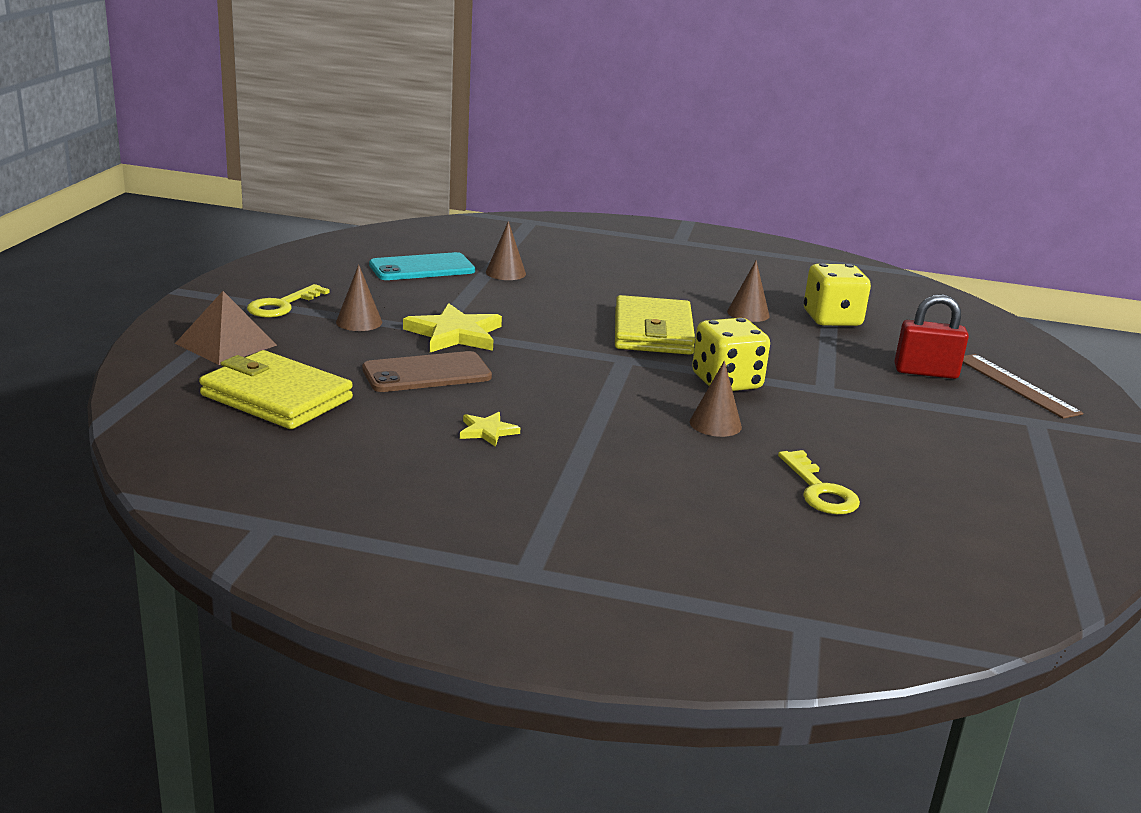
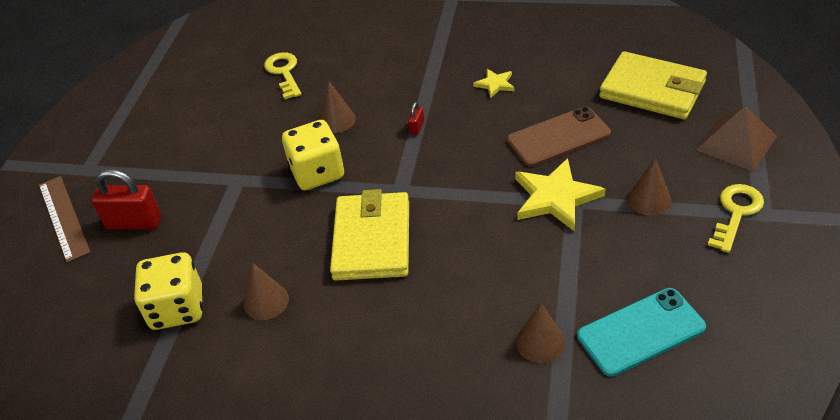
camera: 175 degrees left, 20 degrees up
none -> red padlock [408,102,424,135]

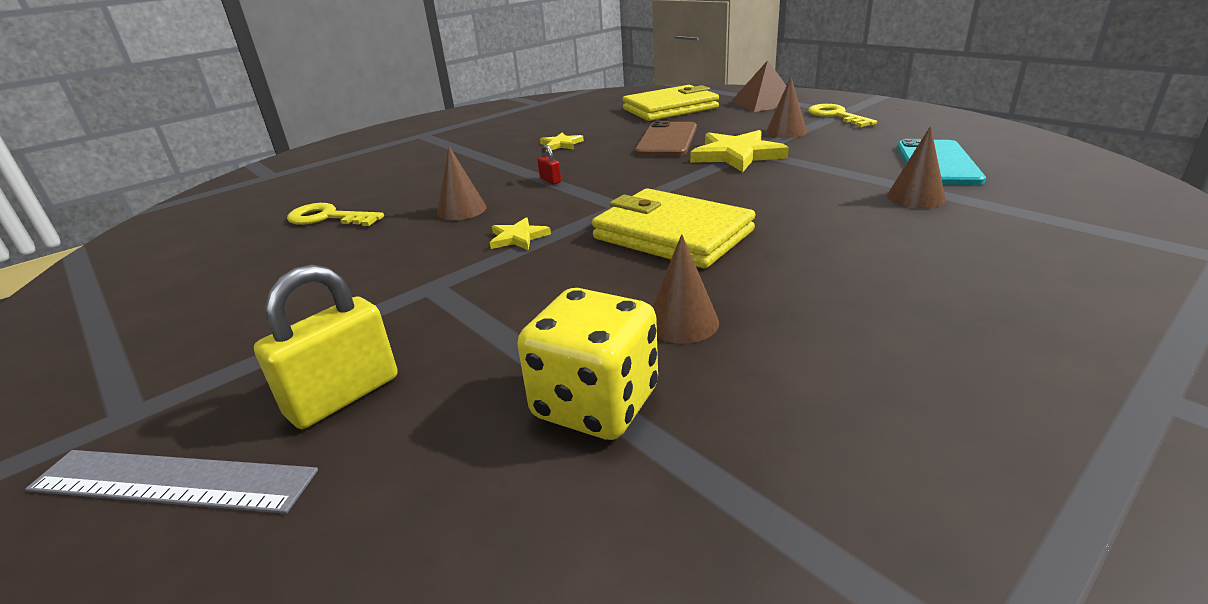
camera: 55 degrees left, 15 degrees down
brown ruler [39,176,91,263] -> grey ruler [25,450,318,514]
red padlock [91,169,161,229] -> yellow padlock [254,264,398,429]
yellow dice [282,120,344,190] -> yellow star [490,217,551,250]

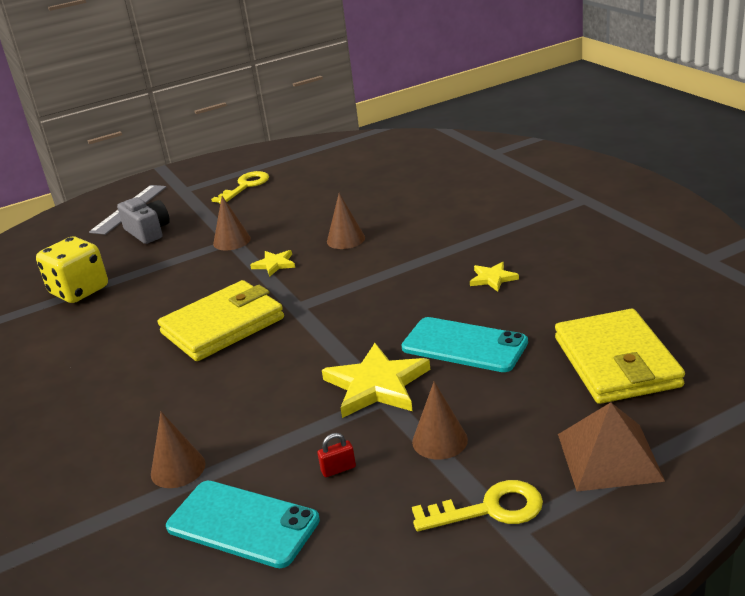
camera: 105 degrees right, 0 degrees up
yellow padlock [254,264,398,429] -> grey camera [117,197,170,244]
yellow key [287,203,384,226] -> yellow key moved to [211,171,269,204]
red padlock [537,145,561,185] -> red padlock moved to [317,433,356,477]
brown phone [635,121,697,156] -> turquoise phone [401,317,528,372]
brown cone [652,234,719,344] -> brown cone moved to [213,196,251,250]

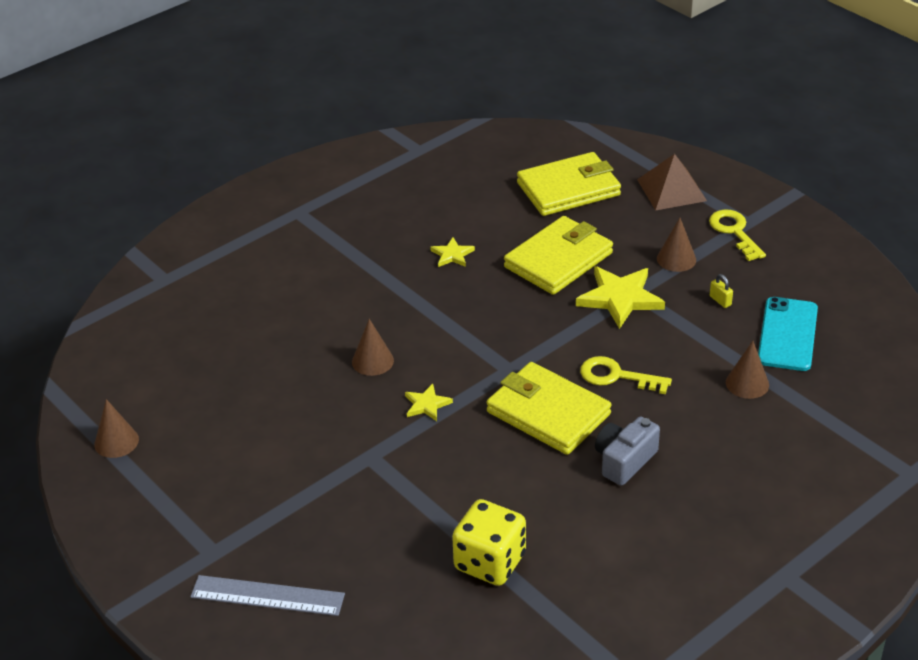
camera: 105 degrees left, 10 degrees up
grey camera [117,197,170,244] -> grey camera moved to [595,416,660,486]
yellow key [211,171,269,204] -> yellow key moved to [580,356,672,394]
brown cone [213,196,251,250] -> brown cone moved to [94,399,139,458]
red padlock [317,433,356,477] -> yellow padlock [710,274,733,308]
turquoise phone [401,317,528,372] -> yellow wallet [504,216,613,295]

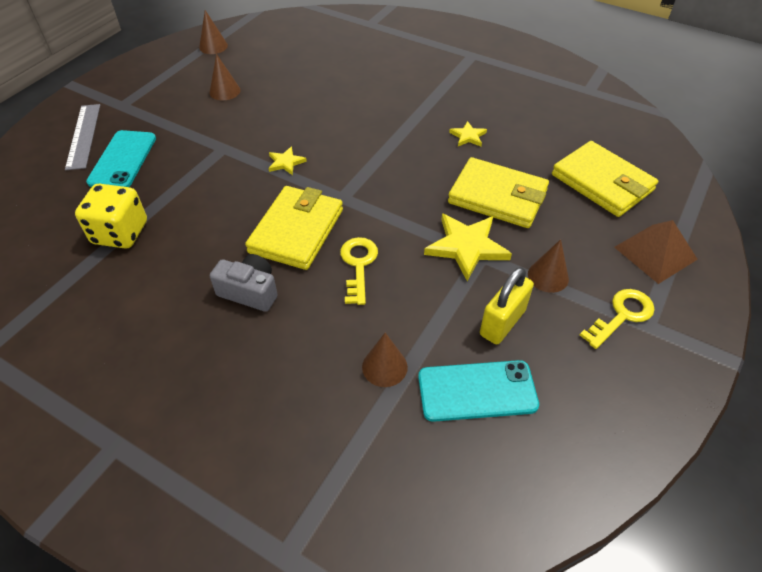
camera: 70 degrees right, 10 degrees up
brown cone [352,319,394,376] -> brown cone moved to [210,54,240,100]
yellow padlock [710,274,733,308] -> yellow padlock [480,267,534,344], size x2.21
none -> turquoise phone [86,130,156,187]

